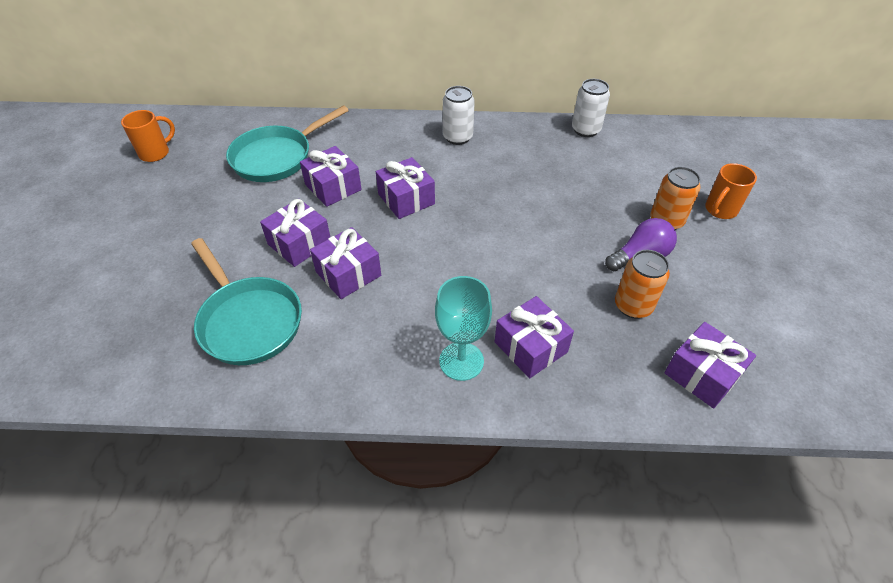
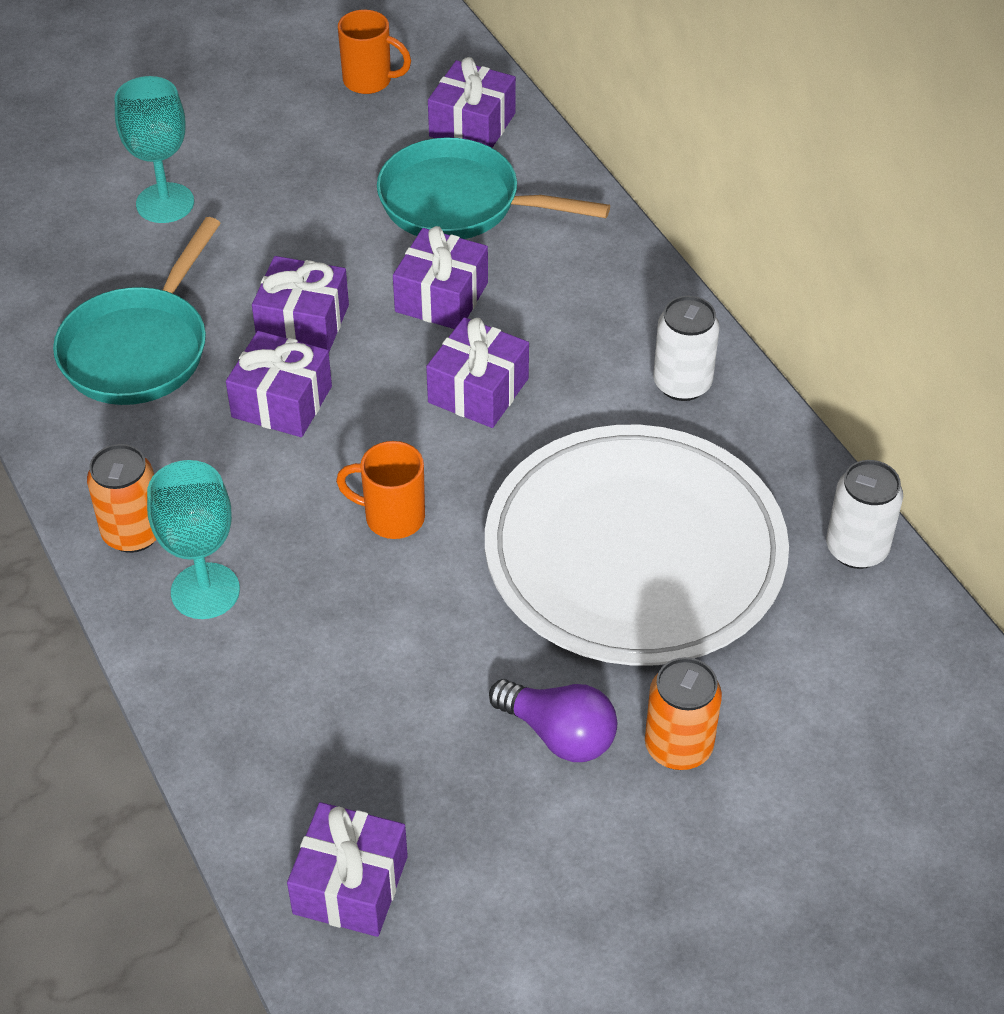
camera: 60 degrees right, 0 degrees up
purple gift [495,296,574,378] -> purple gift moved to [428,57,516,148]
orange can [615,250,670,319] -> orange can moved to [87,444,157,553]
orange mug [705,163,757,219] -> orange mug moved to [336,441,425,539]
none -> turquoise goblet [115,76,194,223]
none -> white plate [485,425,789,665]

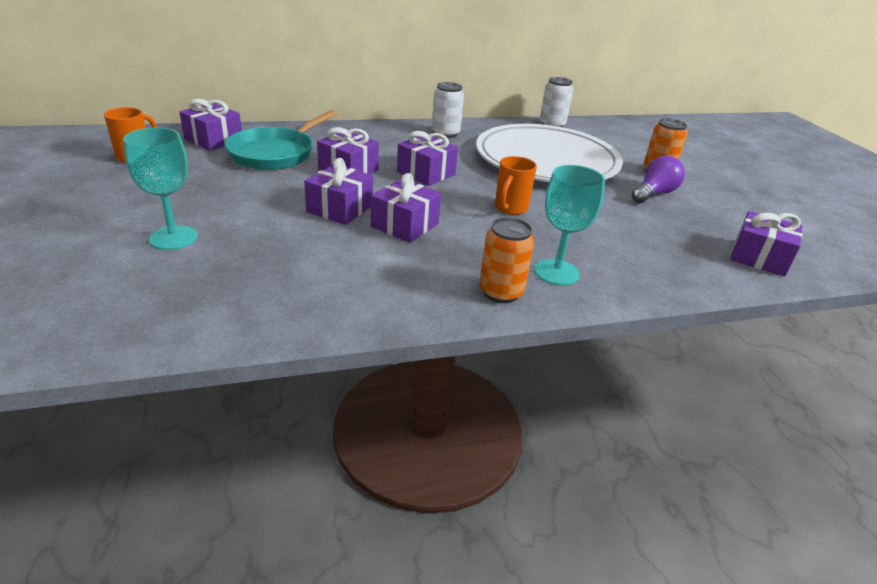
camera: 80 degrees left, 15 degrees down
turquoise pan [53,217,221,405] -> none

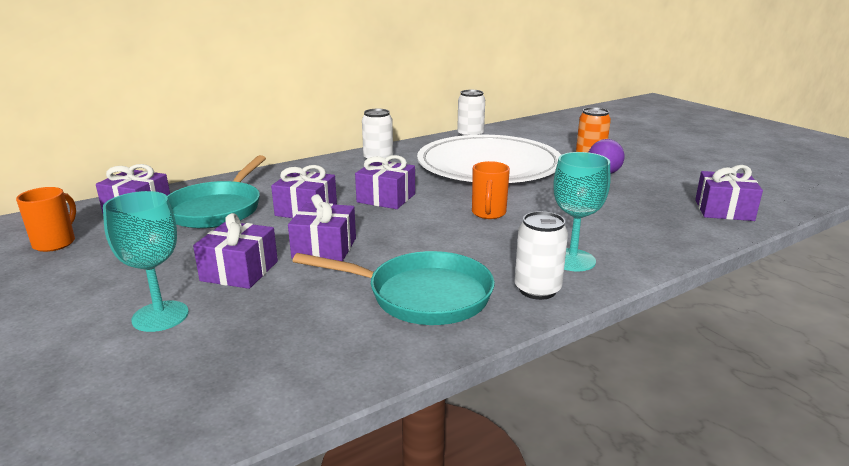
camera: 15 degrees left, 10 degrees down
purple gift [371,173,441,243] -> purple gift moved to [193,213,278,289]
orange can [479,217,534,303] -> white can [515,211,568,300]
none -> turquoise pan [293,251,495,325]

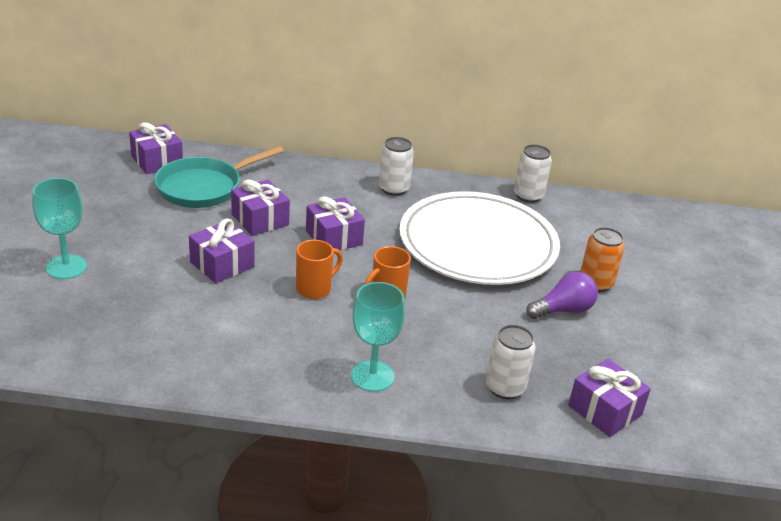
camera: 35 degrees right, 10 degrees up
orange mug [16,187,76,252] -> orange mug moved to [296,240,343,299]
purple gift [193,213,278,289] -> none
turquoise pan [293,251,495,325] -> none
white can [515,211,568,300] -> white can moved to [486,325,536,399]

